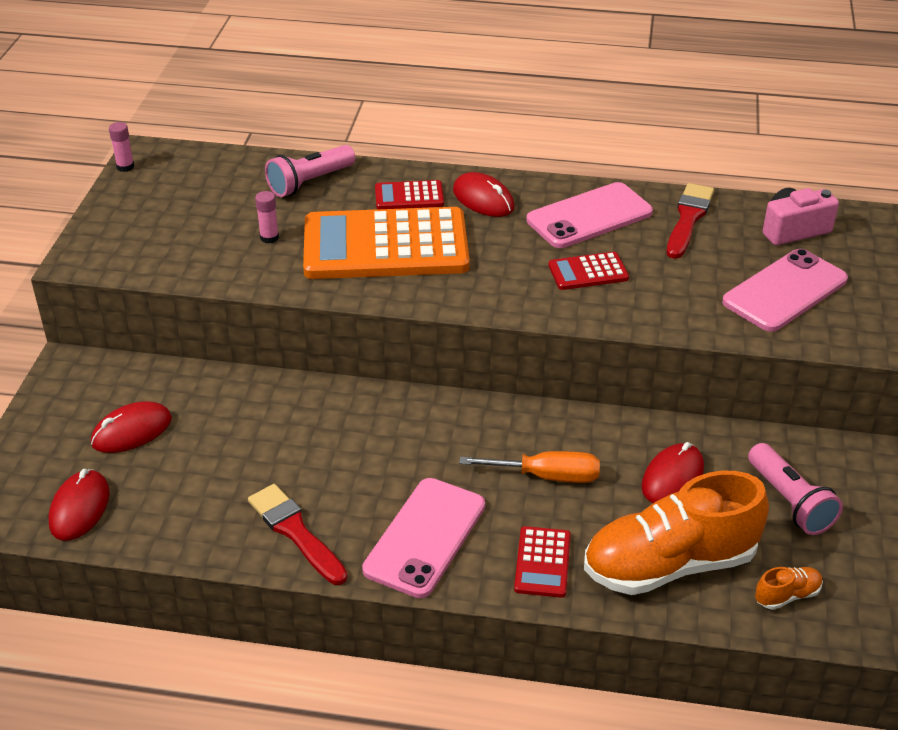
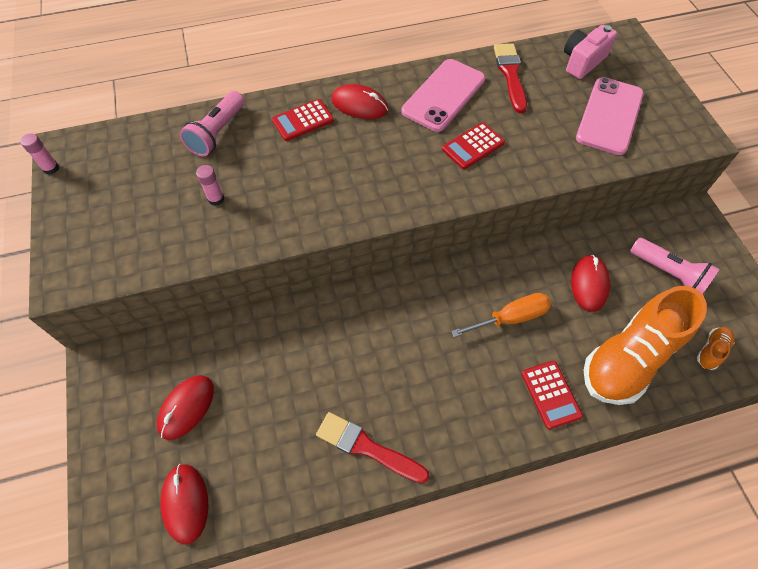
camera: 25 degrees left, 20 degrees up
orange calculator [303,207,470,279] -> none
pink phone [362,478,485,598] -> none

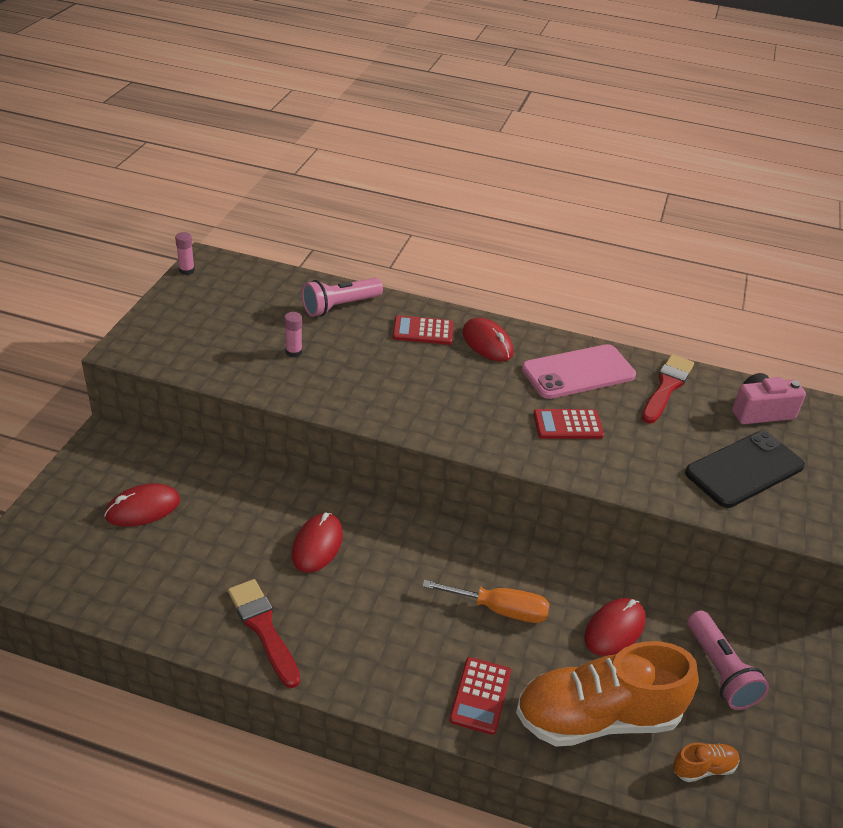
camera: 30 degrees right, 20 degrees down
red mouse [160,464,209,545] -> red mouse moved to [292,513,343,573]
pink phone [576,77,644,155] -> black phone [685,431,805,508]

